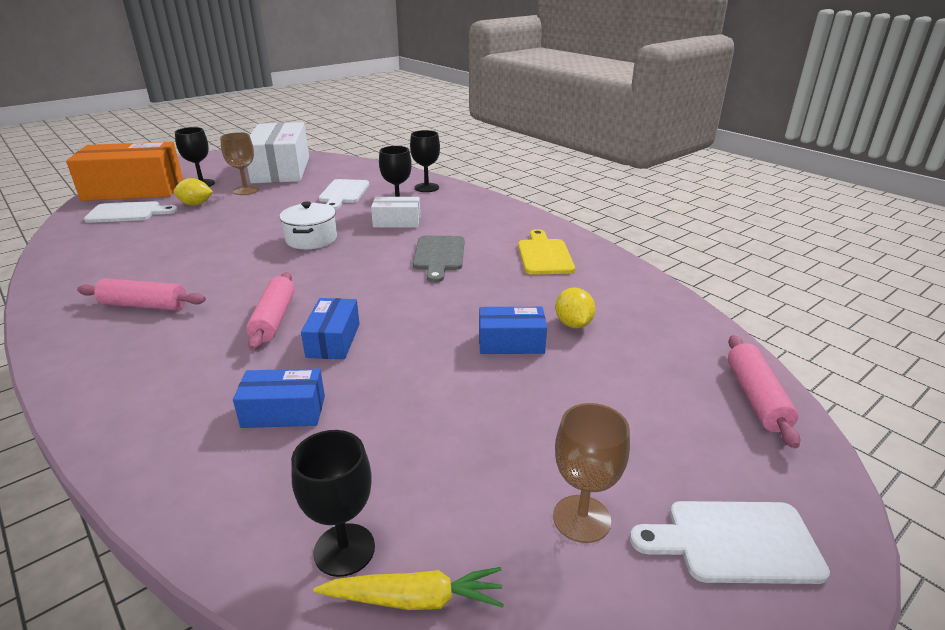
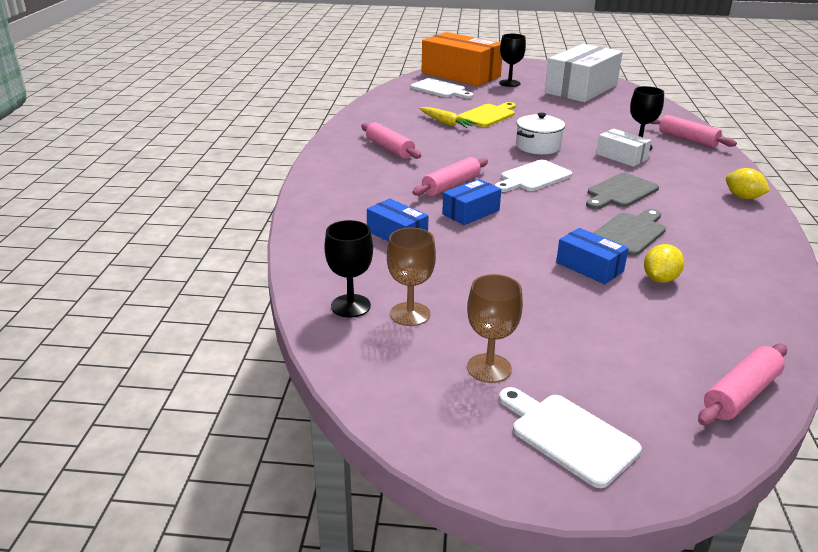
camera: 45 degrees right, 0 degrees up
yellow lemon [173,178,213,206] -> yellow lemon moved to [726,168,770,199]
brown goblet [220,132,259,195] -> brown goblet moved to [387,227,436,326]
yellow carrot [313,567,504,610] -> yellow carrot moved to [419,107,477,128]
white cutting board [319,179,369,210] -> white cutting board moved to [495,160,572,192]
black goblet [410,130,440,192] -> pink rolling pin [650,115,737,148]
yellow cutting board [518,229,575,275] -> yellow cutting board moved to [458,102,516,127]
none -> grey cutting board [593,209,666,256]

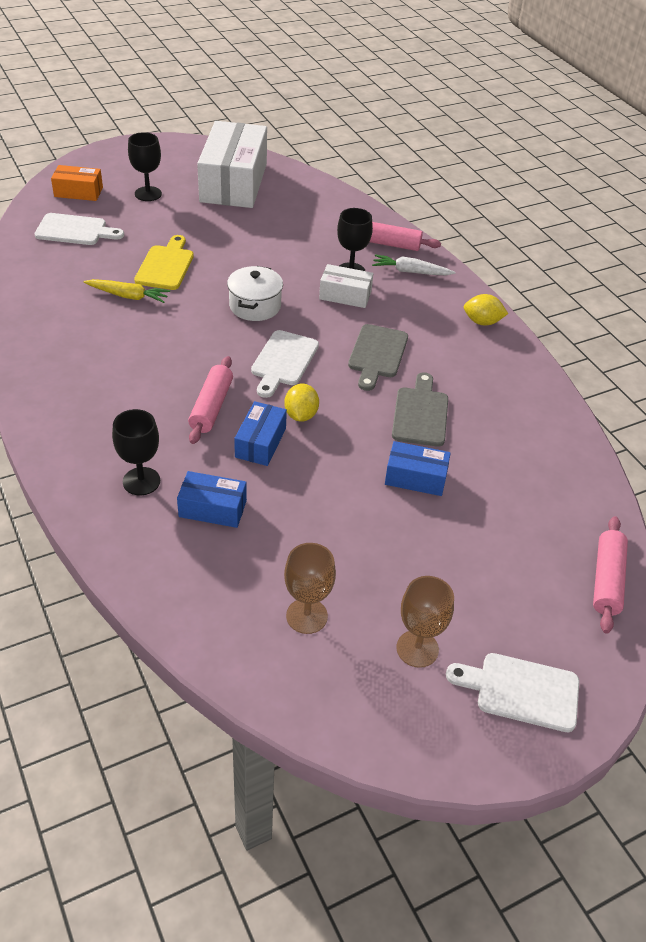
camera: 35 degrees left, 15 degrees up
black goblet [324,220,373,318] -> black goblet moved to [112,409,160,495]
pink rolling pin [361,122,421,159] -> none
orange box [421,32,502,86] -> orange box [51,165,103,201], size x0.48
yellow lemon [644,244,684,283] -> yellow lemon moved to [284,383,319,422]
none -> white carrot [372,255,456,275]

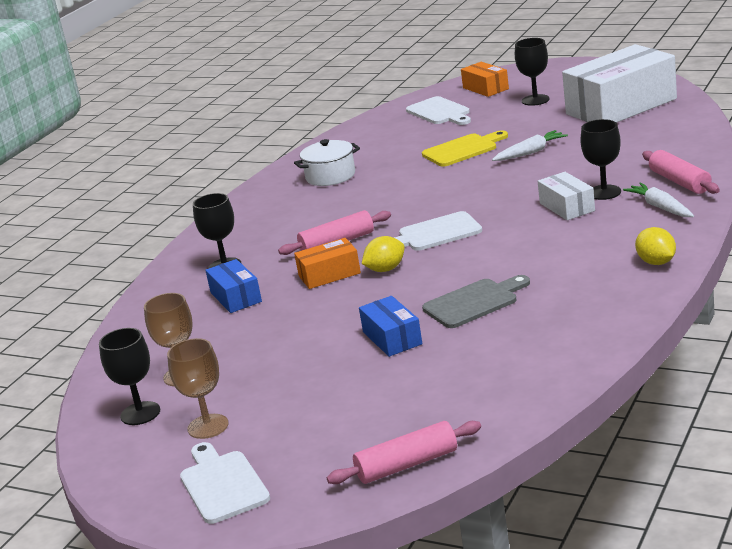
camera: 60 degrees right, 20 degrees down
yellow carrot [84,279,170,303] -> none
white pot [227,266,283,321] -> white pot moved to [294,139,360,186]
blue box [234,401,287,466] -> orange box [294,238,361,289]
grey cutting board [348,324,408,391] -> none
none -> black goblet [99,328,160,425]
none -> white carrot [492,130,568,161]

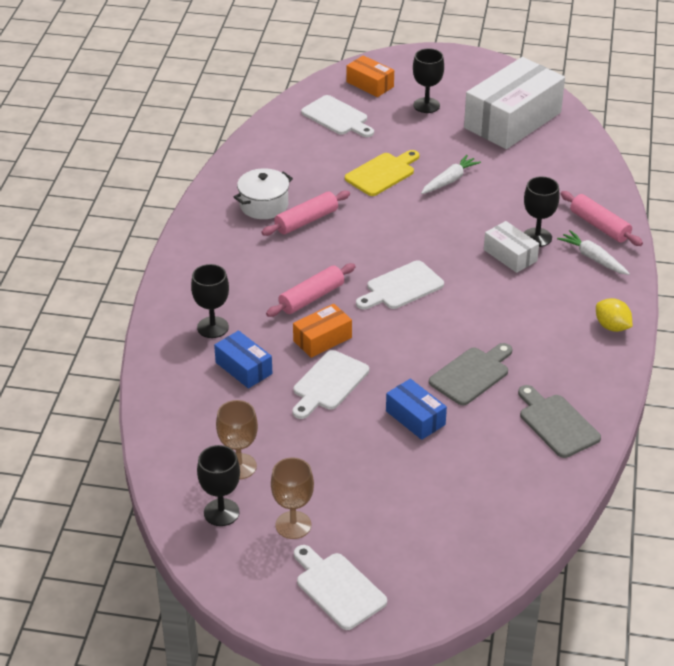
camera: 20 degrees left, 15 degrees up
pink rolling pin [327,421,481,484] -> pink rolling pin moved to [261,191,350,236]
yellow lemon [362,236,405,272] -> none
none -> white cutting board [293,350,369,419]
none -> grey cutting board [518,385,601,458]

